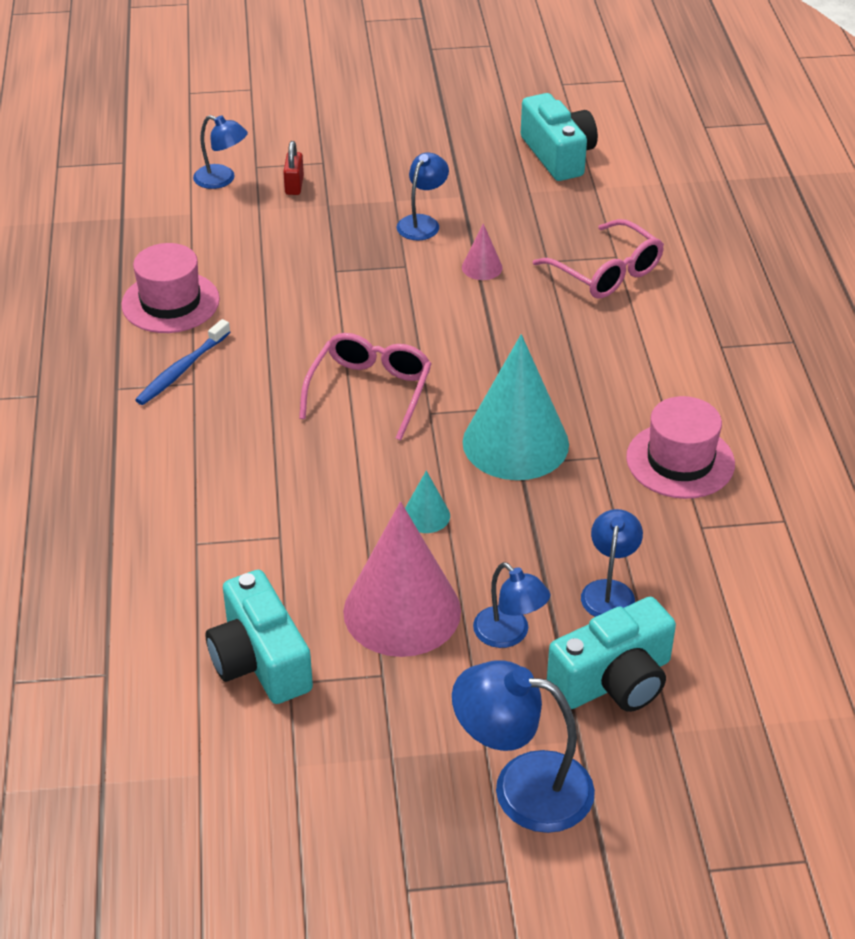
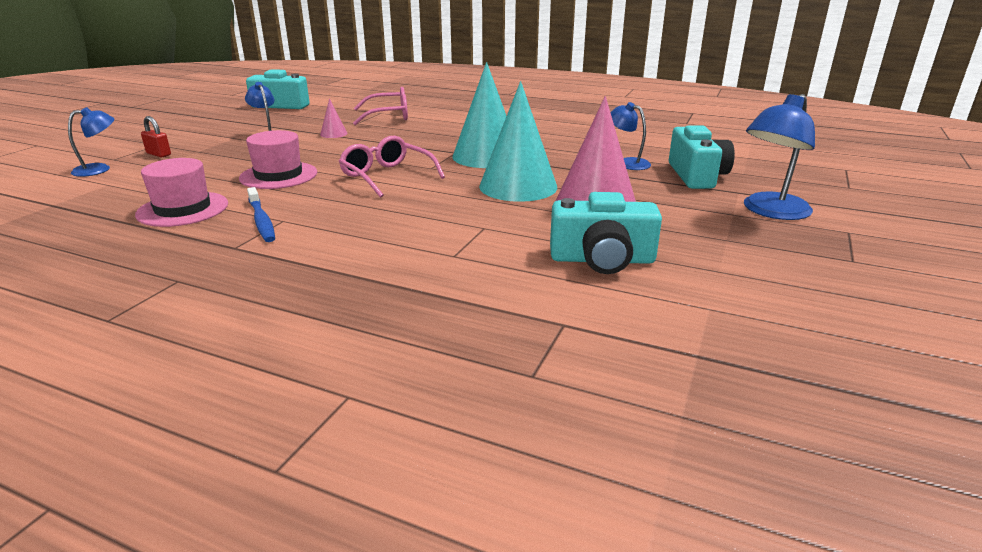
camera: 60 degrees left, 15 degrees down
turquoise cone [405,471,450,533] -> turquoise cone [479,81,557,202], size x2.32
blue lamp [473,562,550,648] -> none
pink hat [626,396,735,499] -> pink hat moved to [239,130,317,189]

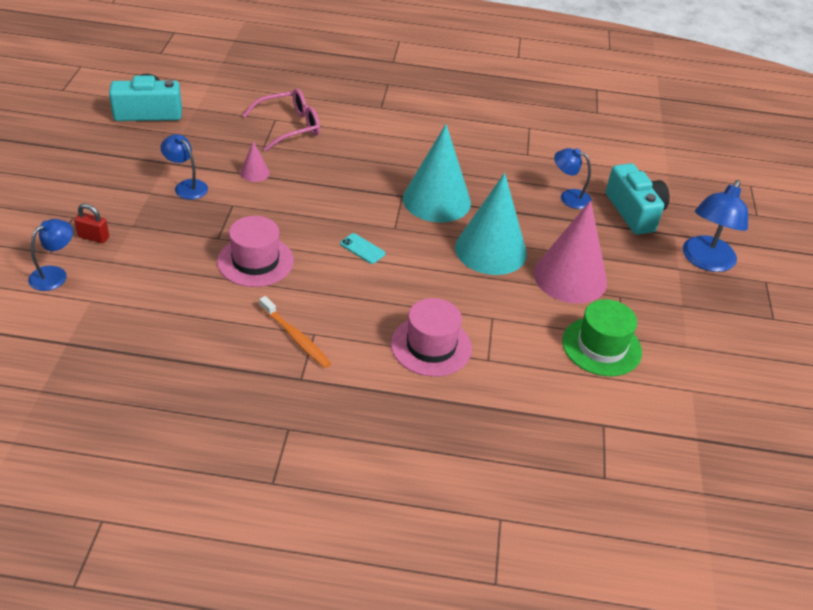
camera: 20 degrees left, 15 degrees up
pink hat [135,158,228,227] -> pink hat moved to [391,298,472,377]
blue toothbrush [247,187,275,242] -> orange toothbrush [259,296,331,368]
pink glasses [339,136,445,198] -> turquoise phone [340,233,386,264]
turquoise camera [550,192,662,274] -> green hat [562,299,642,376]

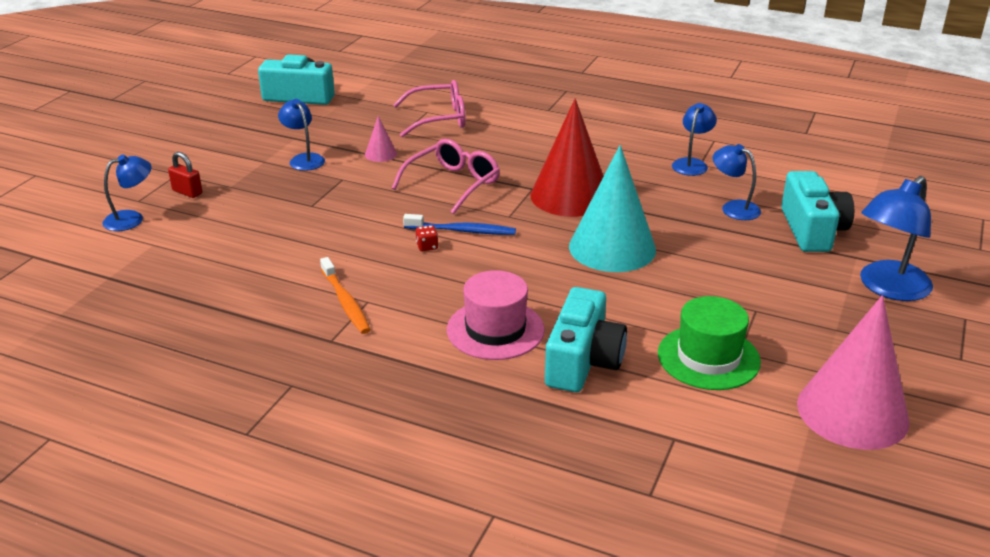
camera: 20 degrees right, 10 degrees down
pink hat [217,216,294,287] -> none
turquoise phone [340,233,386,264] -> blue toothbrush [403,214,516,235]
turquoise cone [403,124,471,222] -> red cone [531,99,604,217]
pink cone [533,200,607,303] -> pink cone moved to [797,295,910,450]
none -> pink glasses [392,139,500,214]
none -> red dice [416,225,438,251]
none -> turquoise camera [545,287,627,392]
none -> blue lamp [672,103,717,176]

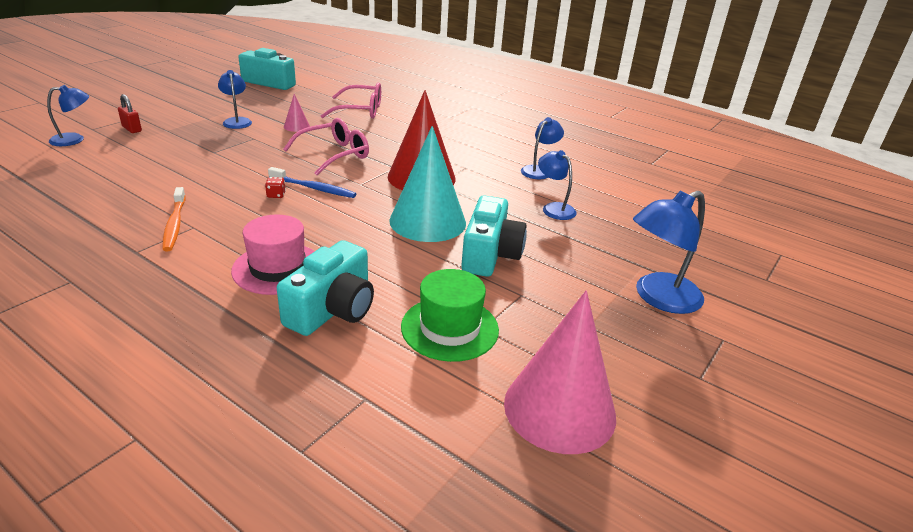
camera: 10 degrees right, 0 degrees up
turquoise camera [781,171,854,252] -> turquoise camera moved to [461,195,527,277]

